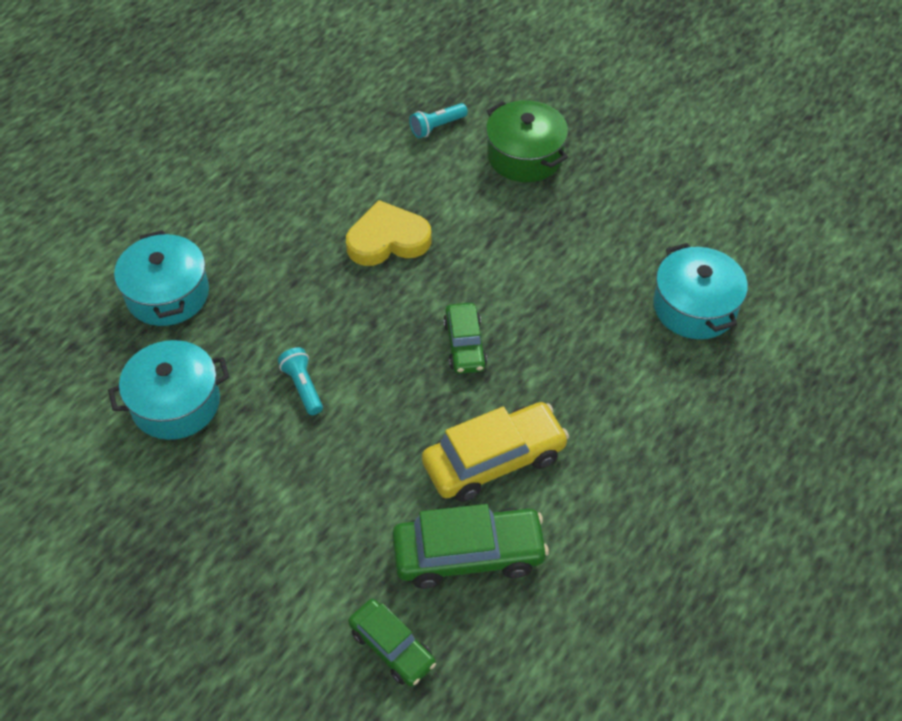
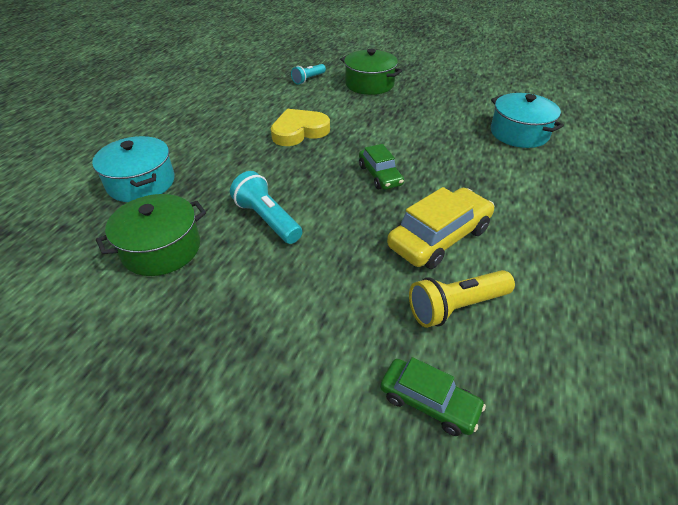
camera: 15 degrees left, 10 degrees down
turquoise pot [108,340,229,440] -> green pot [96,194,206,276]
turquoise flashlight [278,347,323,415] -> turquoise flashlight [230,171,302,244], size x1.53
green car [392,504,549,589] -> yellow flashlight [409,270,515,328]

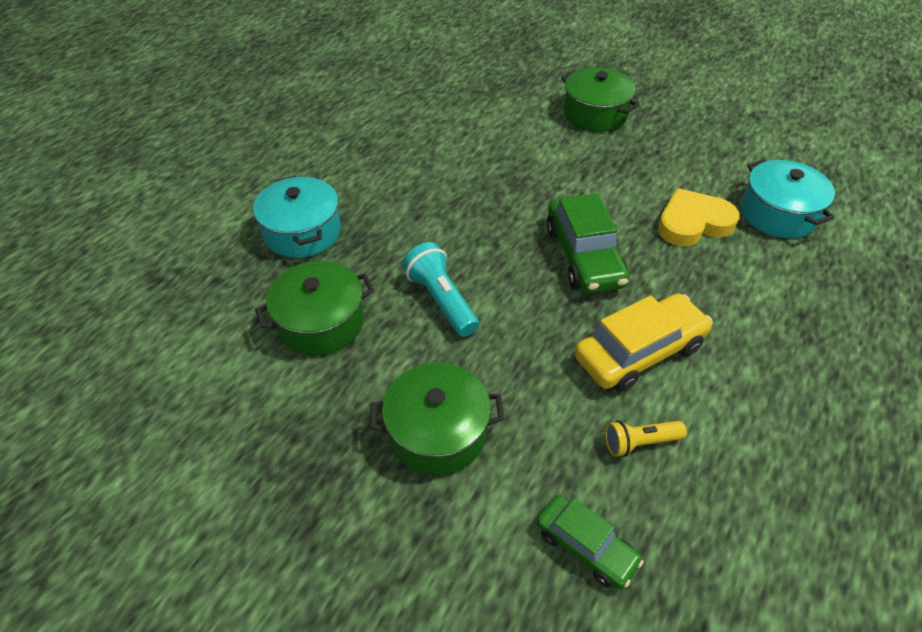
camera: 10 degrees right, 5 degrees up
yellow heart [271,109,330,146] -> yellow heart moved to [658,188,739,246]
turquoise flashlight [291,64,326,84] -> none
green car [359,144,404,190] -> green car [546,193,629,294], size x1.63
yellow flashlight [409,270,515,328] -> yellow flashlight [605,421,687,457], size x0.65
none -> green pot [370,363,504,475]

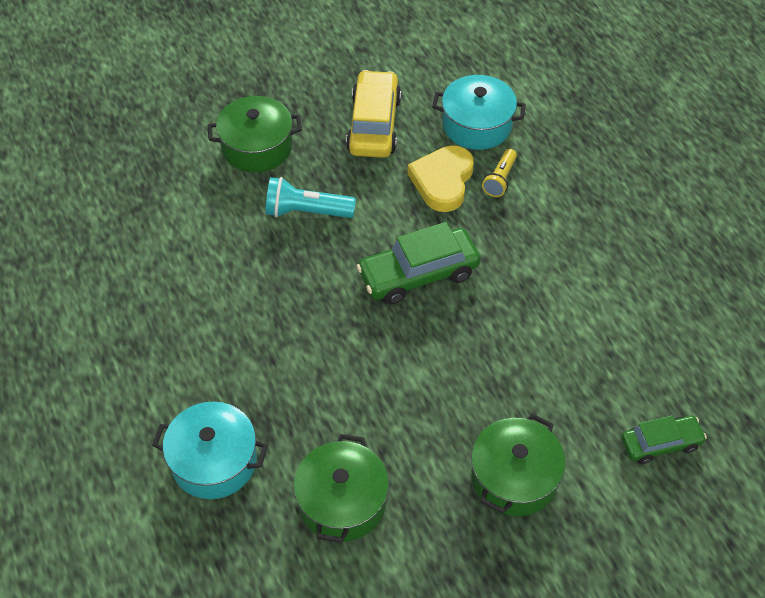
camera: 55 degrees left, 5 degrees up
turquoise flashlight [402,242,479,337] -> turquoise flashlight moved to [265,177,356,218]
green car [546,193,629,294] -> green car turned 135 degrees clockwise [356,222,480,304]
yellow car [574,293,713,392] -> yellow car moved to [346,70,401,158]
yellow flashlight [605,421,687,457] -> yellow flashlight moved to [482,149,517,197]

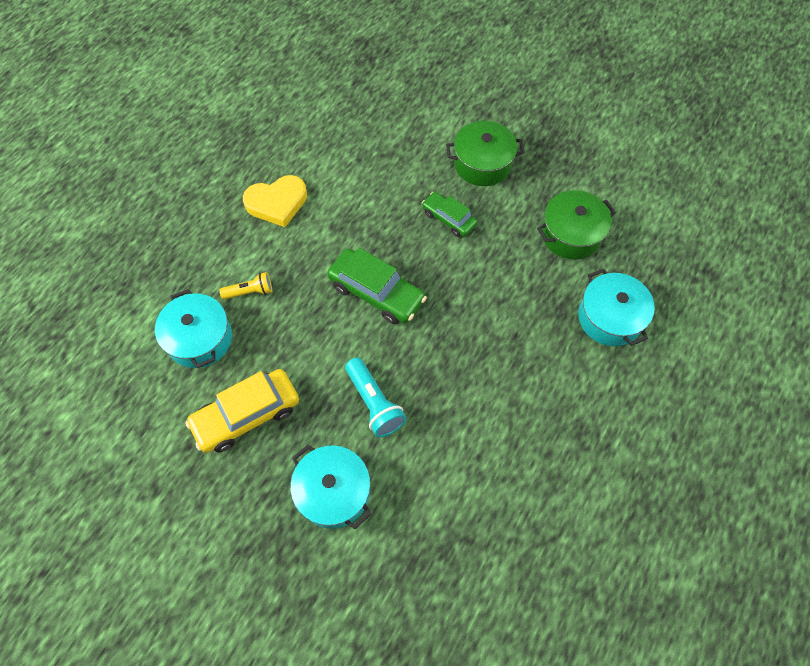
camera: 125 degrees left, 10 degrees up
green pot [207,96,302,172] -> turquoise pot [290,444,371,529]
yellow heart [407,145,474,212] -> yellow heart moved to [243,175,307,227]
green car [621,415,707,464] -> green car moved to [422,192,477,237]

